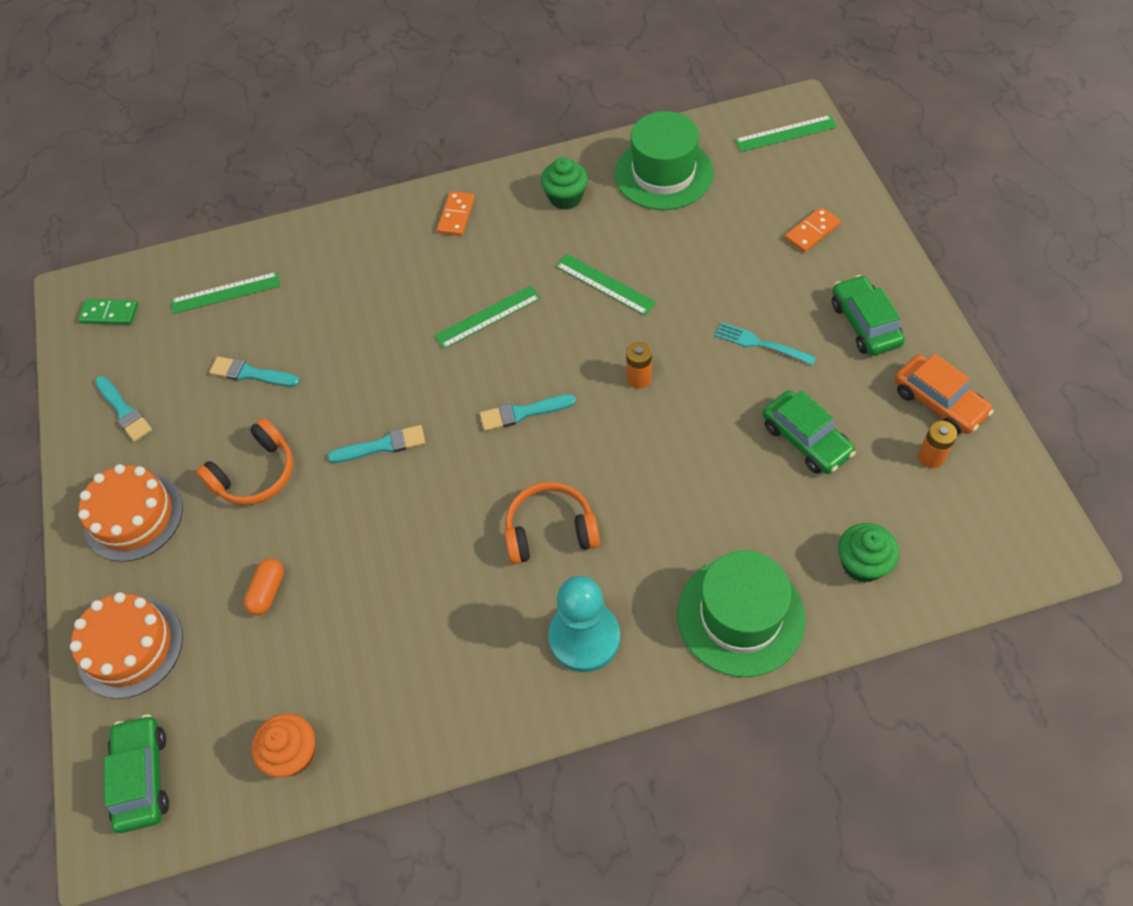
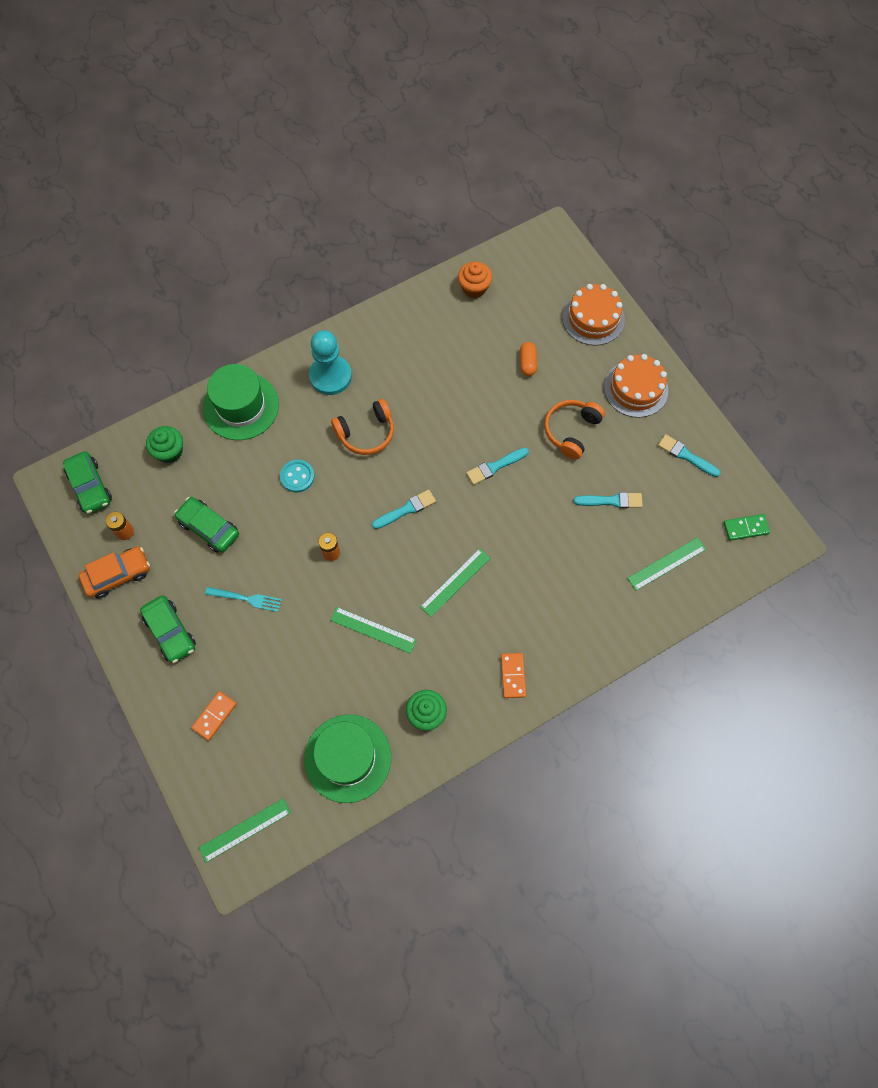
camera: 160 degrees right, 10 degrees up
green car [104,715,169,833] -> green car moved to [63,451,112,514]
orange car [894,354,994,434] -> orange car turned 120 degrees clockwise [79,547,150,599]
none -> turquoise button [280,460,315,493]

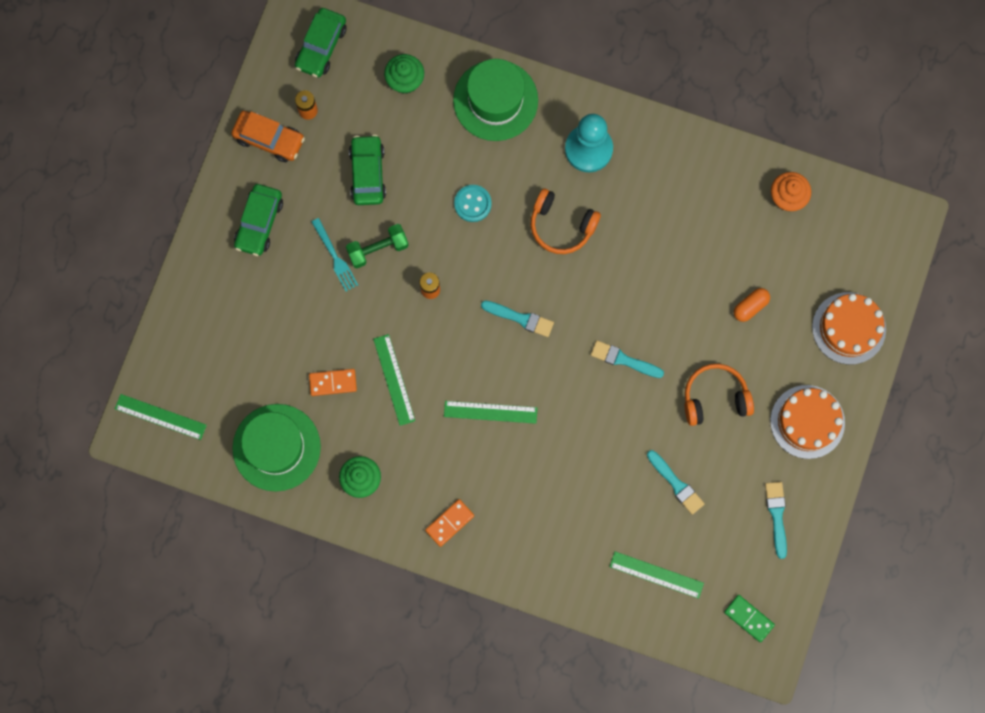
camera: 50 degrees right, 10 degrees up
orange domino [191,691,237,741] -> orange domino moved to [309,369,357,396]
none -> green dumbbell [346,224,409,268]

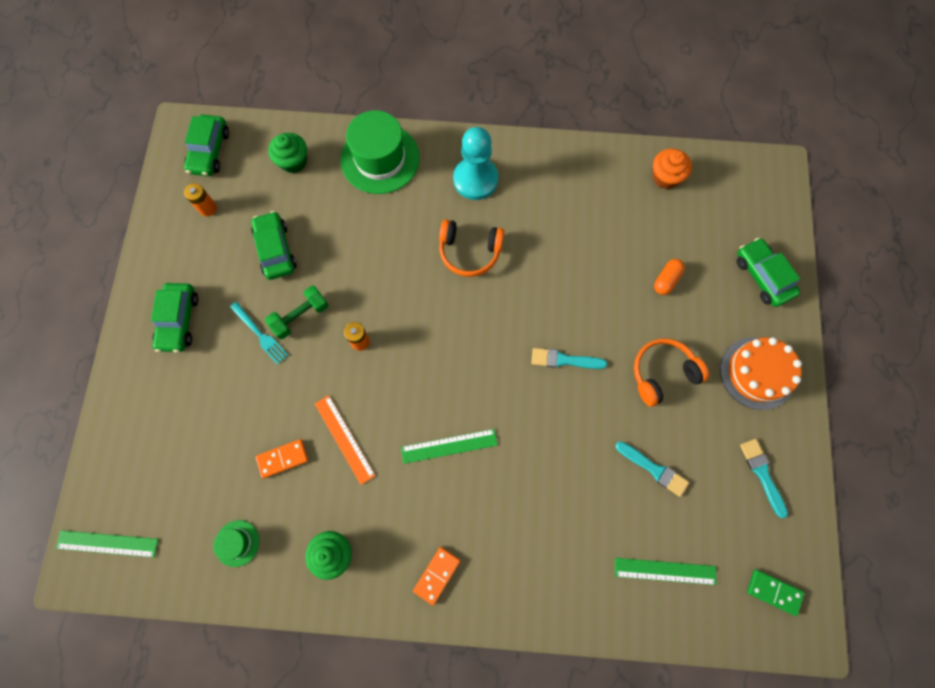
camera: 15 degrees left, 5 degrees down
orange car [231,111,305,162] -> none
green hat [232,404,321,492] -> green hat [213,520,260,567], size x0.47
green ruler [373,334,415,426] -> orange ruler [315,395,376,485]
turquoise button [454,185,492,222] -> none
turquoise brush [481,301,554,337] -> none
orange cake [812,292,886,365] -> green car [737,238,800,307]

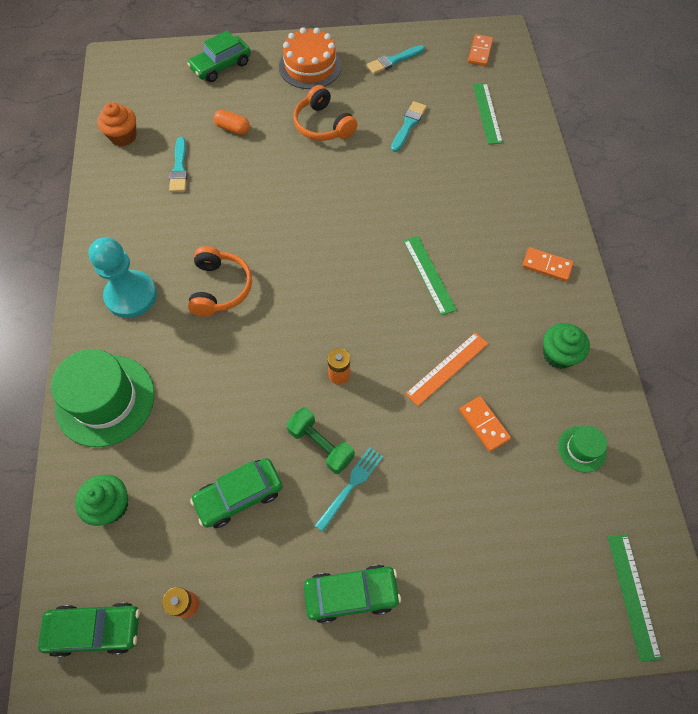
camera: 100 degrees left, 10 degrees down
turquoise brush [531,348,607,369] -> turquoise brush moved to [169,137,187,192]
green domino [747,569,805,616] -> orange domino [468,34,493,66]

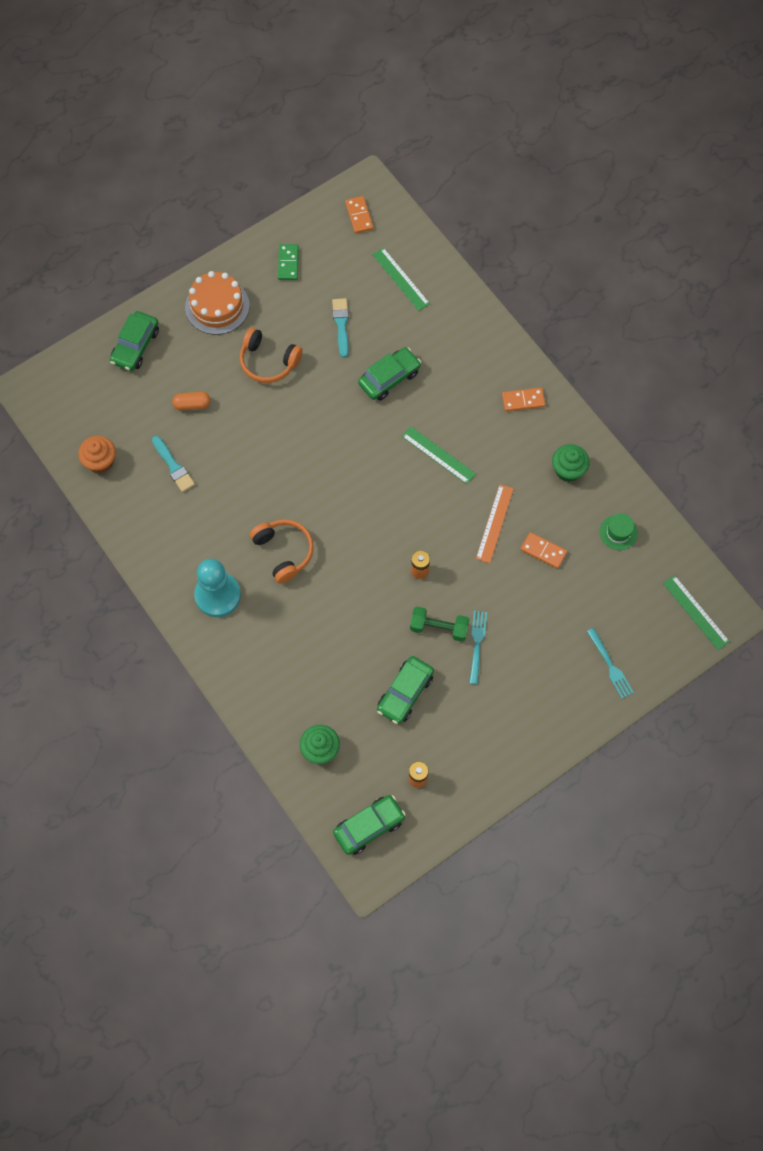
camera: 30 degrees left, 5 degrees up
green hat [51,349,155,447] -> none
green car [304,565,401,624] -> green car moved to [358,347,421,401]
turquoise brush [367,45,425,74] -> green domino [278,244,299,280]
none -> turquoise fork [587,628,634,699]

